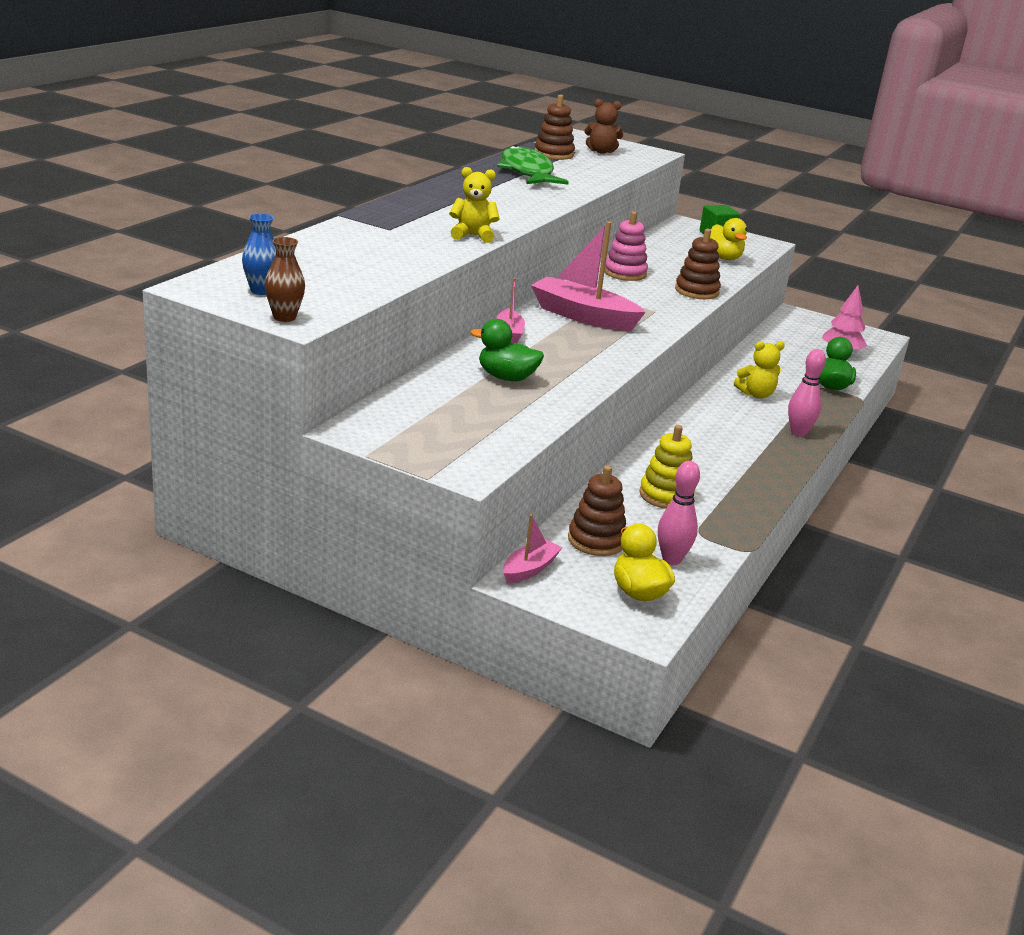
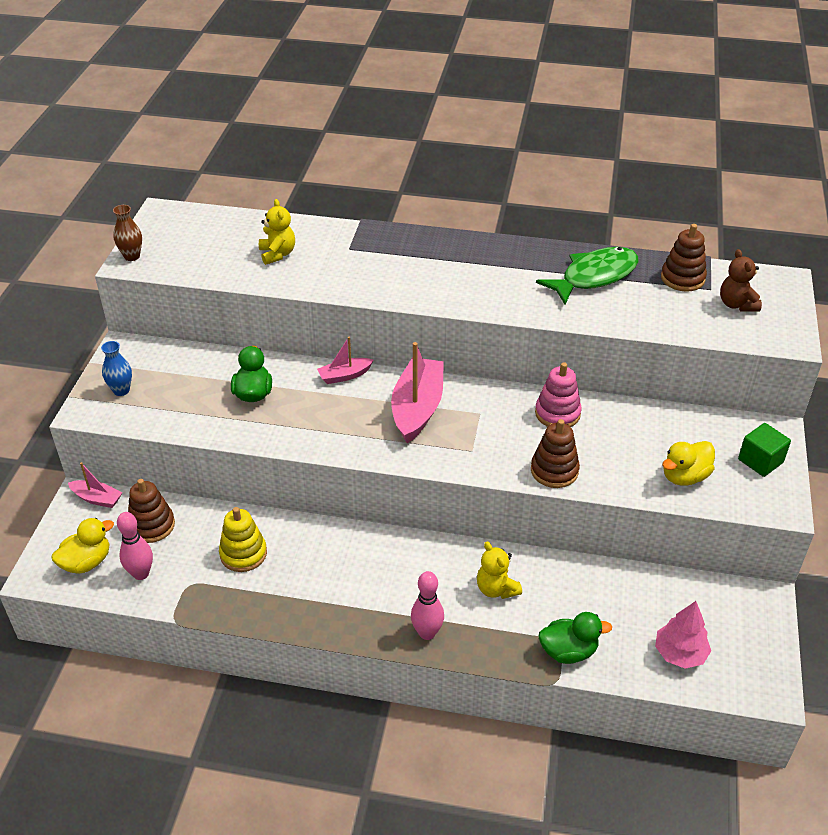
camera: 75 degrees right, 15 degrees up
blue vase [242,213,276,295] -> blue vase moved to [101,341,132,396]
yellow teddy bear [449,167,499,243] -> yellow teddy bear moved to [259,199,295,265]

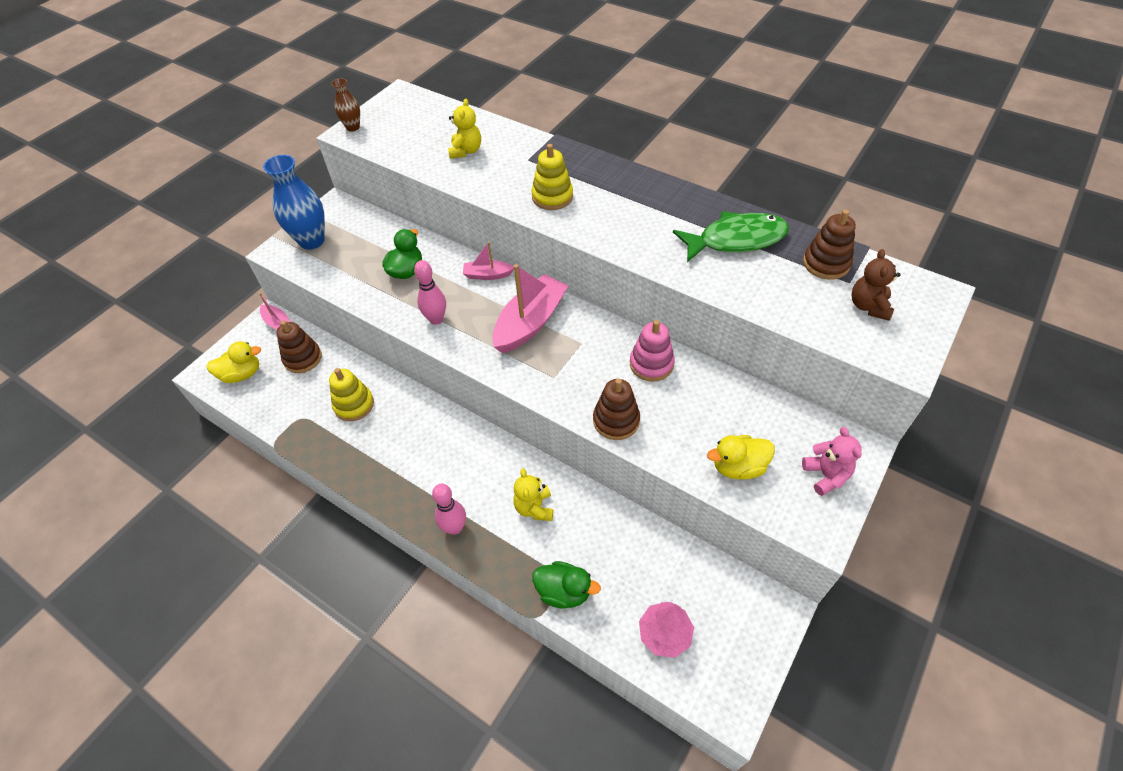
camera: 25 degrees right, 10 degrees up
blue vase [101,341,132,396] -> blue vase [263,155,325,250], size x1.88
pink bowling pin [117,512,153,580] -> pink bowling pin moved to [414,260,446,325]
green cube [738,423,791,477] -> pink teddy bear [802,427,862,496]
none -> yellow stacking toy [531,144,573,210]

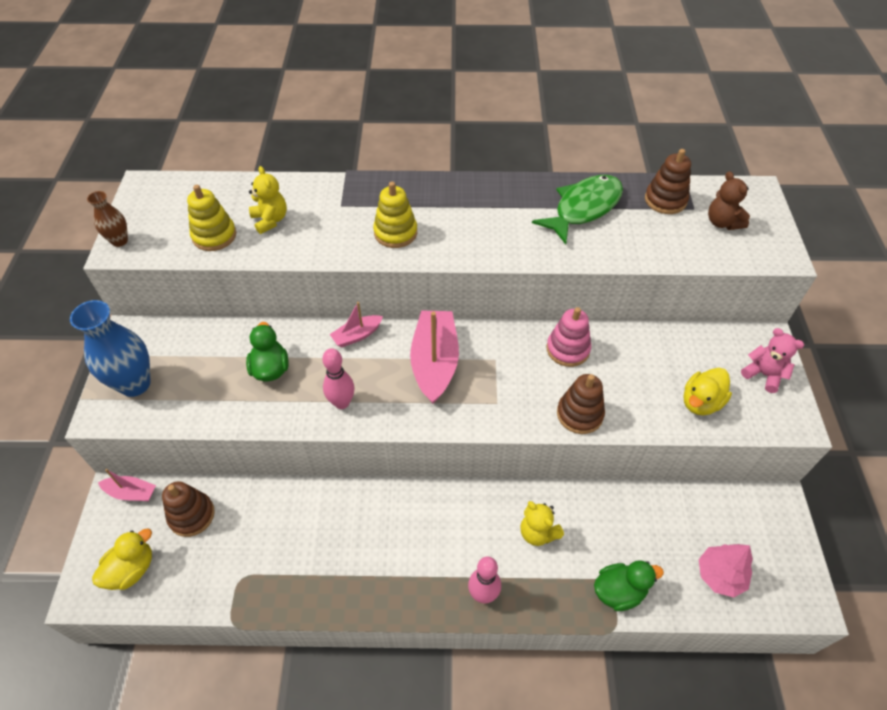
camera: 35 degrees left, 0 degrees up
yellow stacking toy [329,368,374,421] -> yellow stacking toy moved to [187,185,236,251]

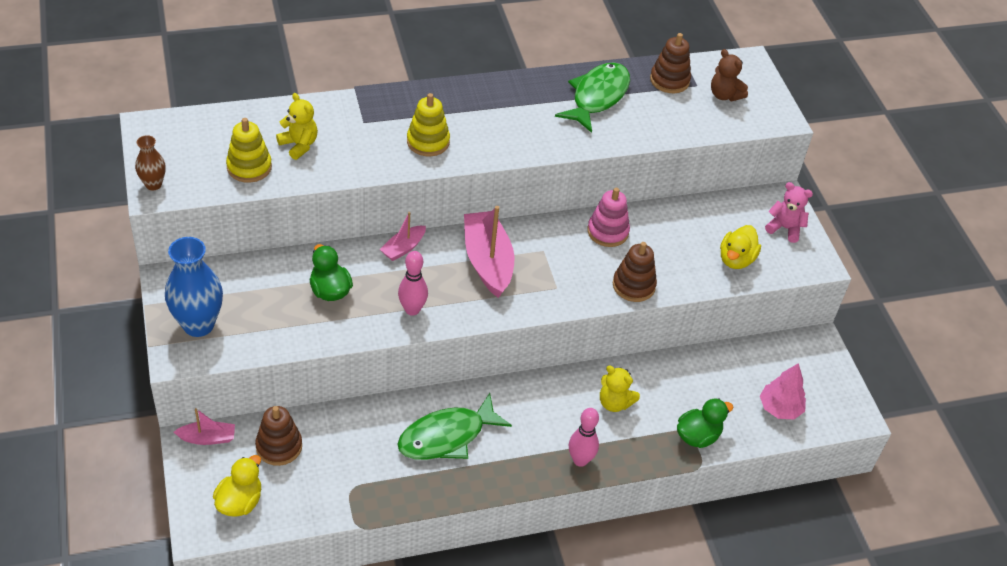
camera: 20 degrees left, 5 degrees down
none -> green fish [397,393,512,460]

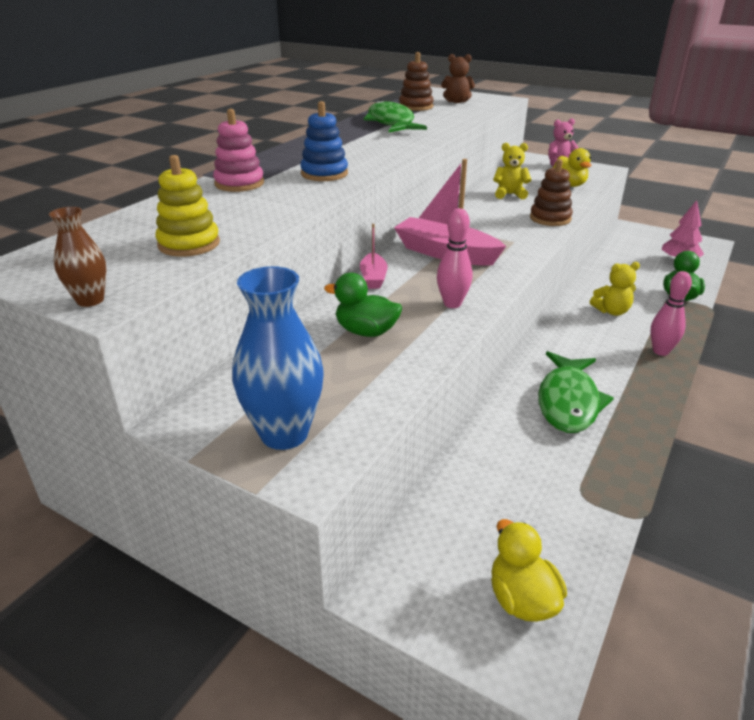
camera: 40 degrees left, 15 degrees down
pink boat [174,408,235,445] -> none
brown stacking toy [255,406,302,466] -> none
yellow teddy bear [276,93,318,160] -> yellow teddy bear moved to [493,143,531,199]
yellow stacking toy [407,93,450,156] -> blue stacking toy [300,101,348,181]
pink stacking toy [587,188,630,247] -> pink stacking toy moved to [213,109,264,192]

